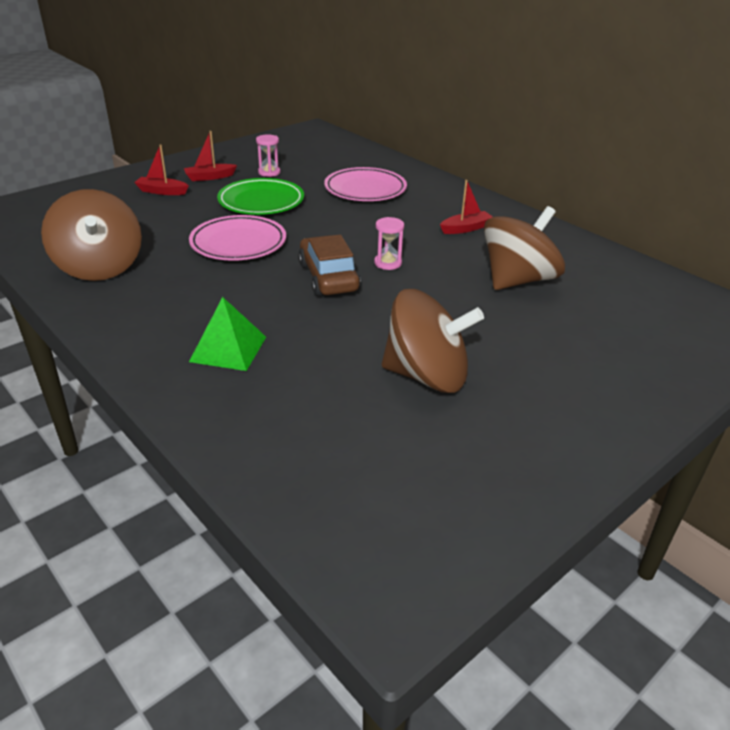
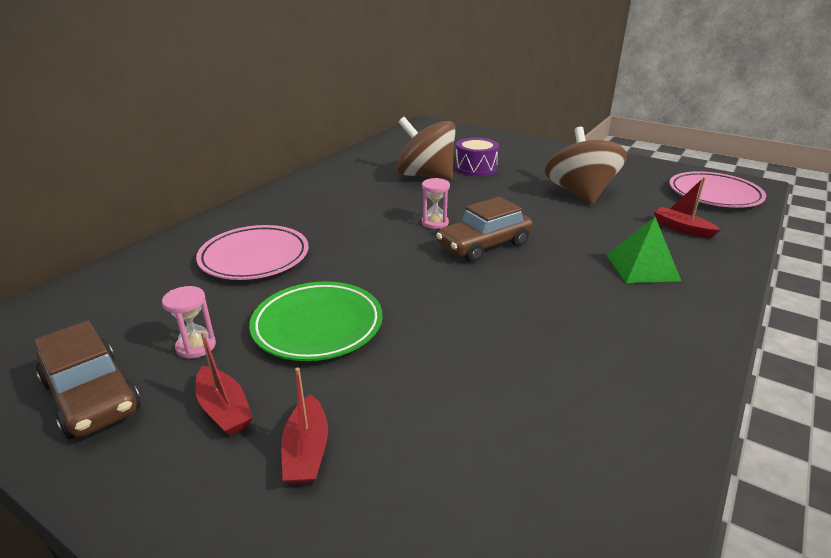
camera: 105 degrees left, 5 degrees down
brown spinning top [41,189,142,281] -> none
pink plate [189,215,286,261] -> pink plate moved to [669,171,766,208]
red boat [440,180,493,234] -> red boat moved to [653,177,721,239]
none -> brown car [35,321,141,439]
none -> purple drum [455,138,499,176]

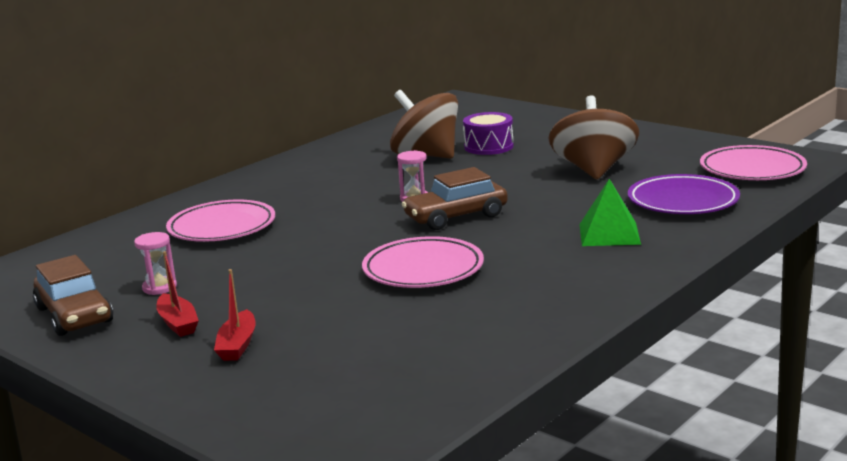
camera: 10 degrees right, 10 degrees down
green plate [249,281,383,361] -> none
red boat [653,177,721,239] -> purple plate [628,174,740,214]
none -> pink plate [362,236,484,288]

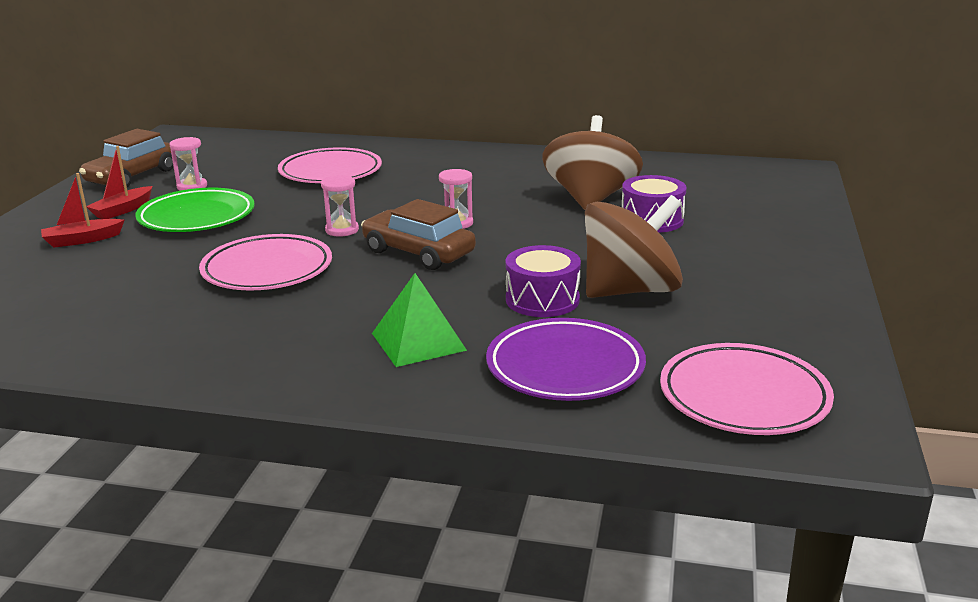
camera: 60 degrees right, 5 degrees up
none -> green plate [135,188,255,232]
none -> pink hourglass [321,175,359,237]
none -> purple drum [505,245,581,317]

